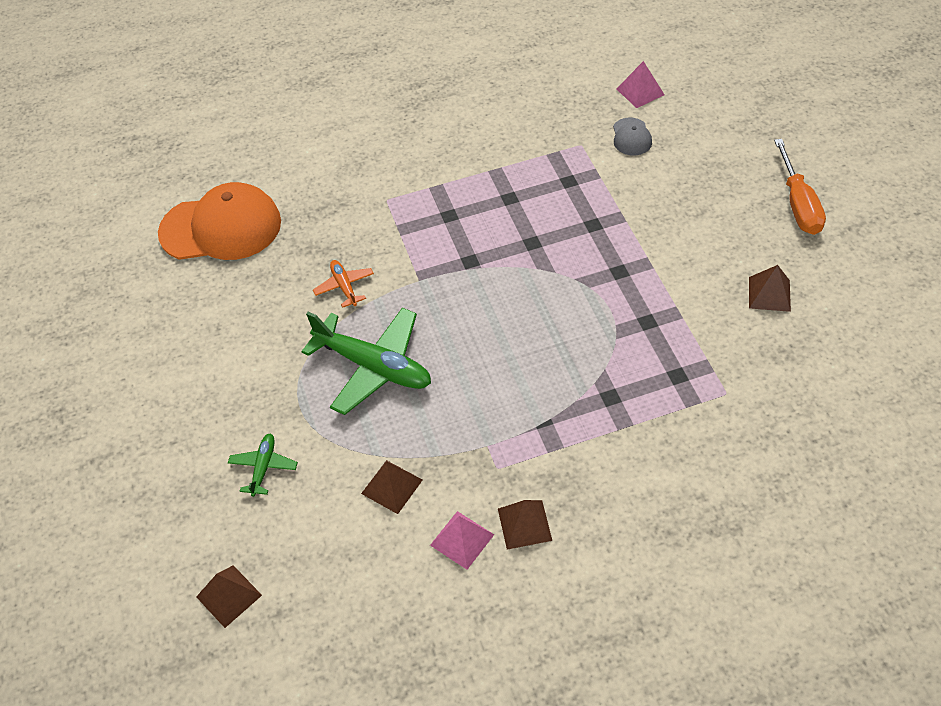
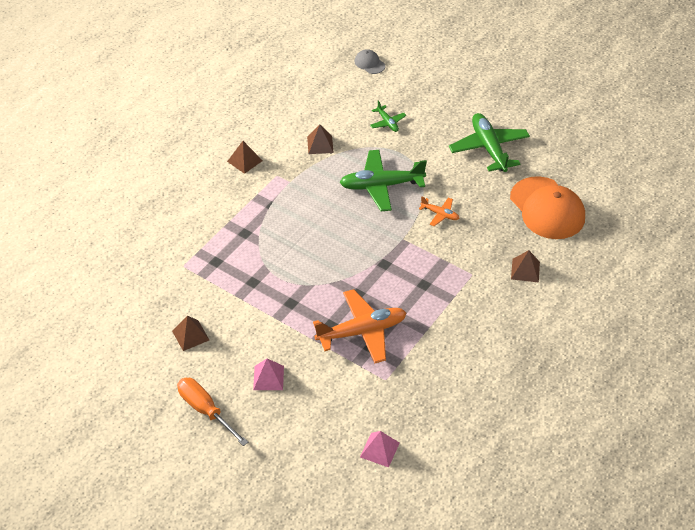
camera: 140 degrees right, 5 degrees down
orange cap [158,182,281,260] -> orange cap turned 75 degrees counterclockwise [510,176,585,239]
brown pyramid [196,565,262,628] -> brown pyramid moved to [511,250,540,283]
pink pyramid [430,511,494,570] -> pink pyramid moved to [253,359,284,390]
grey cap [613,118,652,155] -> grey cap moved to [355,49,385,74]
none -> orange plane [313,289,406,363]
none -> green plane [449,113,530,172]

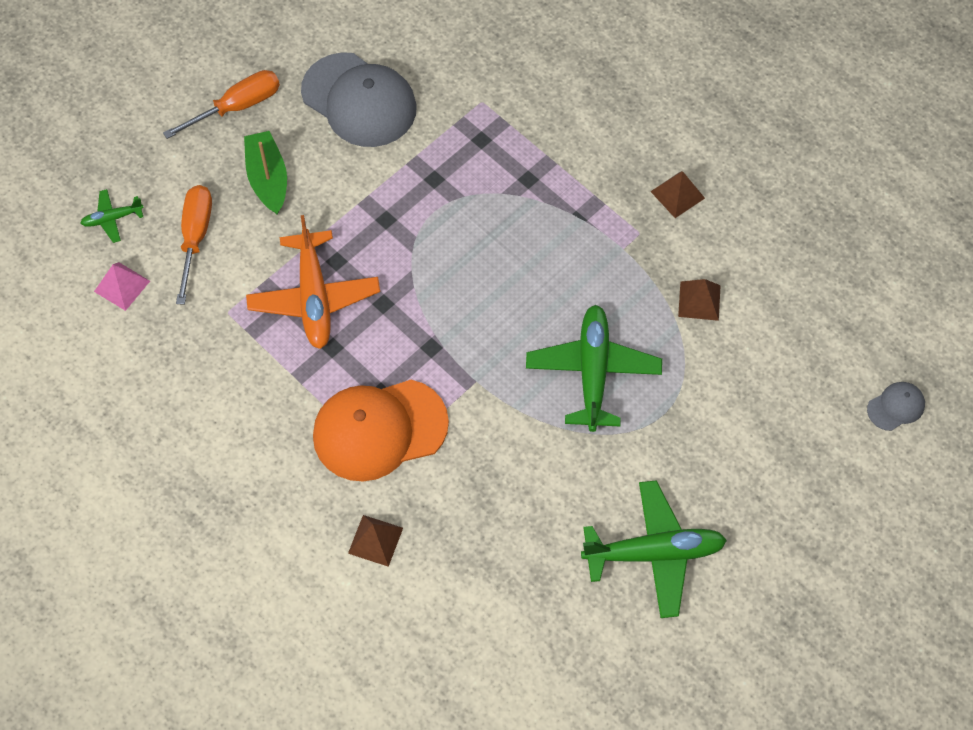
camera: 100 degrees right, 15 degrees up
brown pyramid [172,316,209,351] -> grey cap [301,52,417,147]
pink pyramid [253,359,284,390] -> green boat [244,131,287,215]
green plane [370,101,406,132] -> green plane moved to [80,189,144,243]
orange plane [419,197,460,226] -> none
orange cap [510,176,585,239] -> orange cap moved to [313,380,449,482]
none -> orange screwdriver [176,185,212,305]

